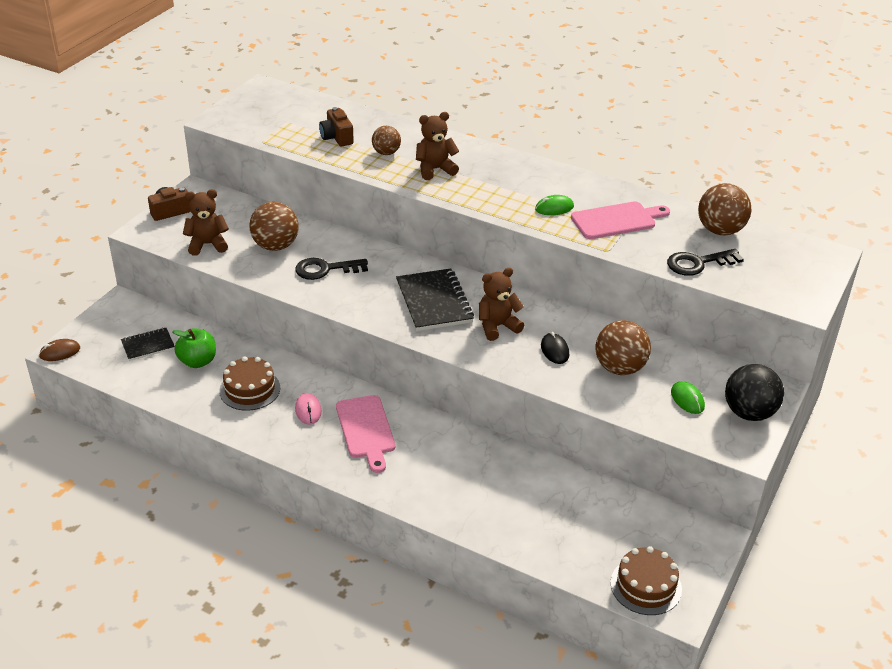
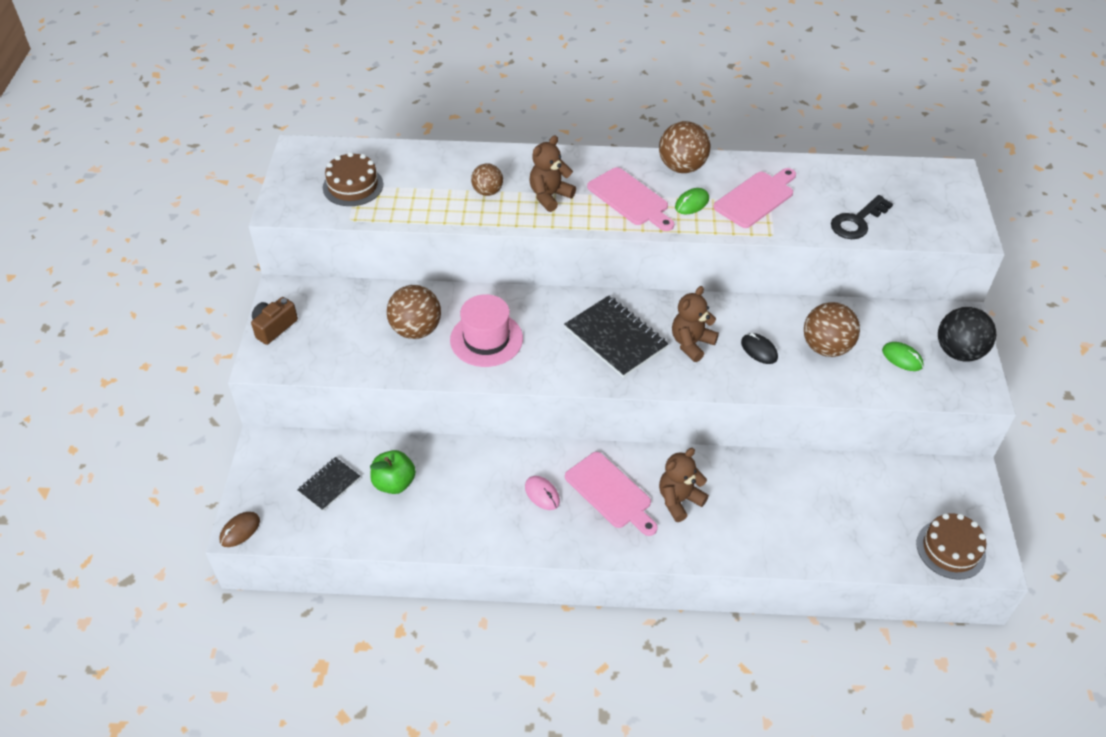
camera: 25 degrees left, 10 degrees up
brown teddy bear [183,189,229,256] -> brown teddy bear moved to [659,448,709,522]
brown cake [219,356,280,411] -> brown cake moved to [323,152,383,206]
black key [295,258,368,280] -> pink hat [450,294,523,367]
brown camera [319,107,354,146] -> none
brown ball [698,183,752,235] -> brown ball moved to [659,121,710,173]
none -> pink cutting board [587,167,674,231]

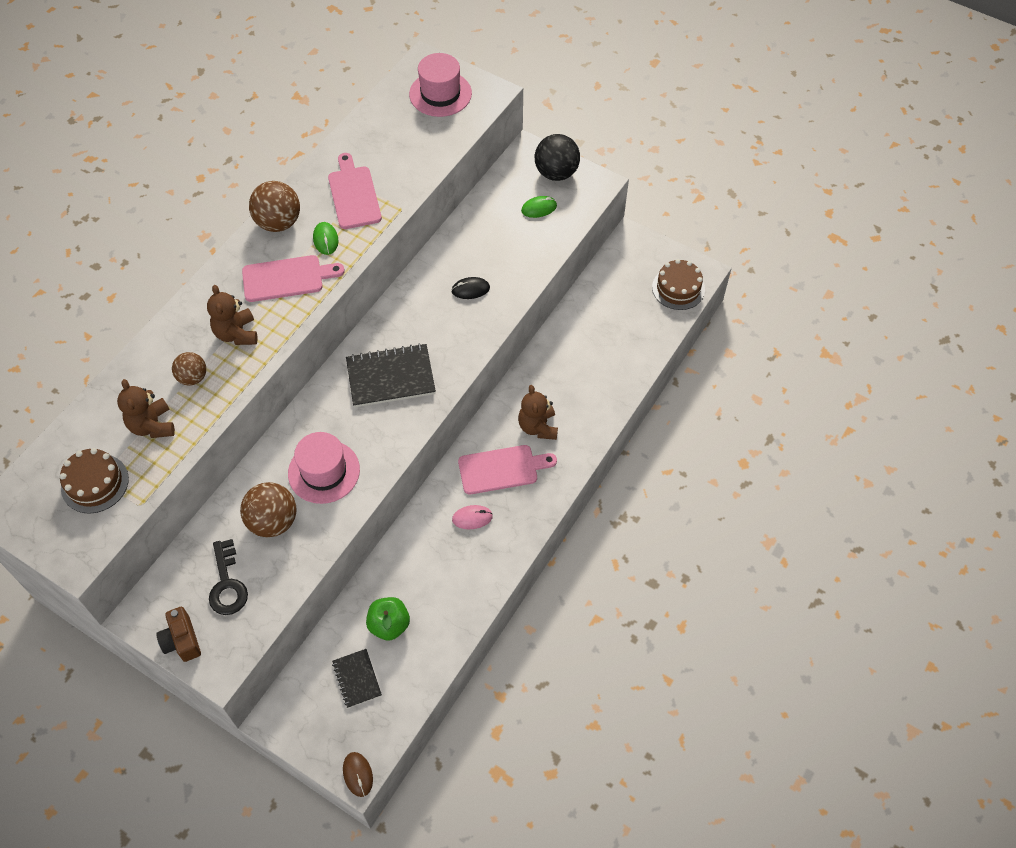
camera: 60 degrees left, 10 degrees up
brown teddy bear [672,286,719,362] -> brown teddy bear moved to [117,379,175,438]
brown ball [804,302,860,357] -> none
black key [831,195,893,239] -> black key moved to [209,539,248,615]
none -> pink hat [409,53,472,117]

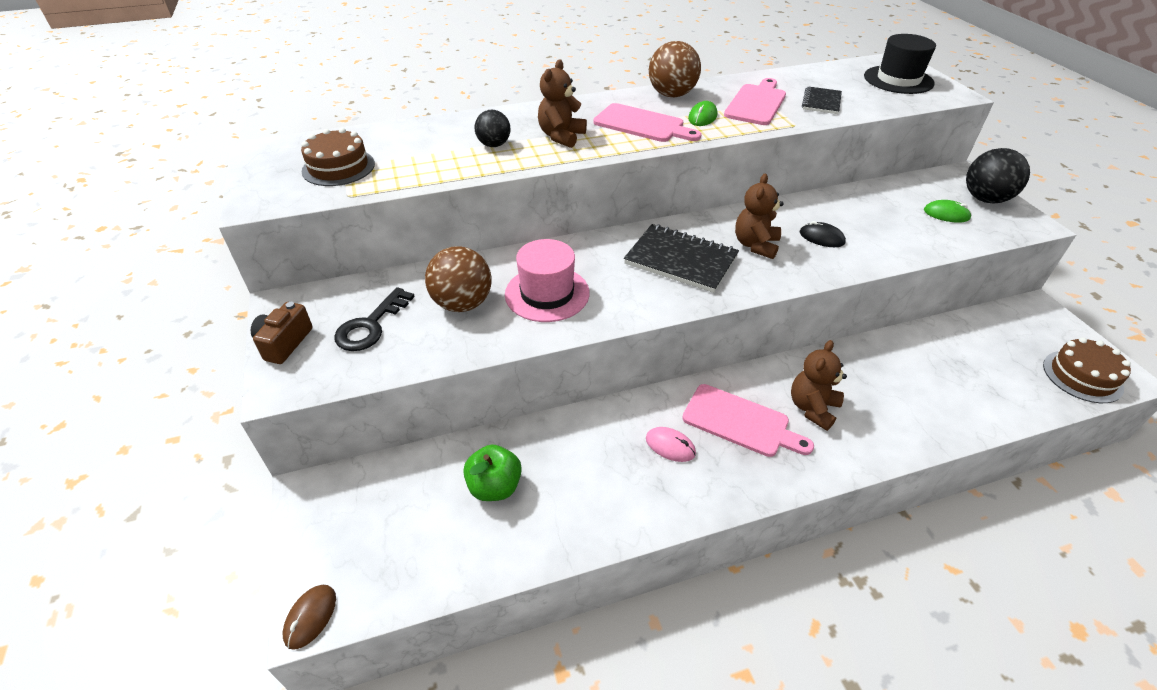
camera: 40 degrees right, 15 degrees down
brown teddy bear [117,379,175,438] -> brown teddy bear moved to [735,174,784,259]
brown ball [172,352,206,386] -> black ball [475,110,510,147]
black notebook [332,649,382,708] -> black notebook moved to [802,86,842,114]
pink hat [409,53,472,117] -> black hat [864,34,936,94]

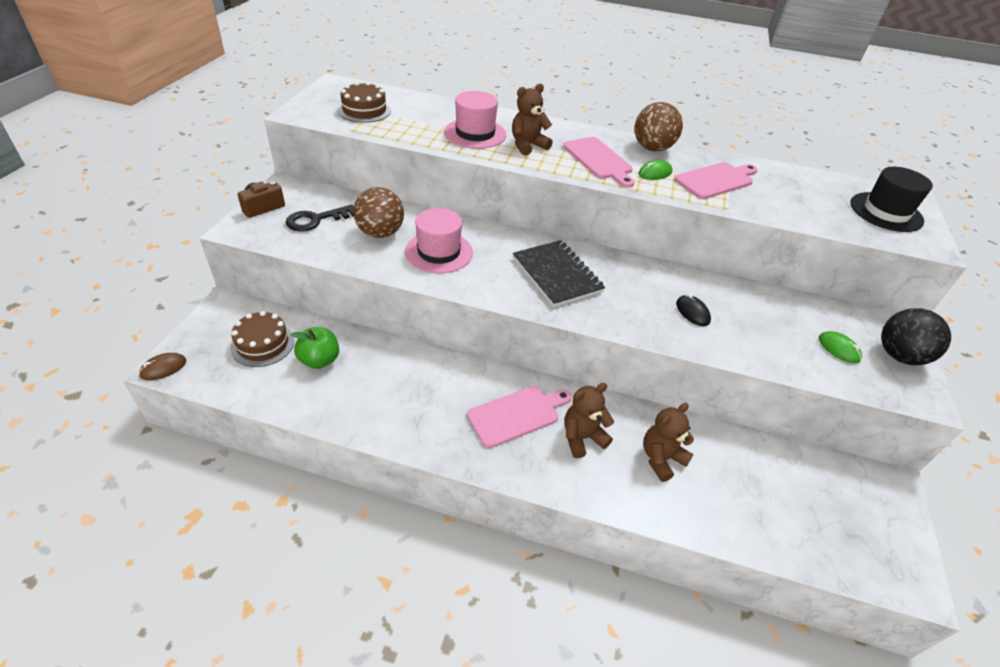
camera: 30 degrees right, 0 degrees up
black ball [475,110,510,147] -> pink hat [444,91,506,149]
pink mouse [646,427,696,462] -> none
pink cutting board [682,384,814,457] -> pink cutting board turned 90 degrees counterclockwise [467,386,571,448]
brown teddy bear [735,174,784,259] -> brown teddy bear moved to [643,403,694,482]
black notebook [802,86,842,114] -> none
brown cake [1043,337,1131,403] -> brown cake moved to [231,311,294,367]

